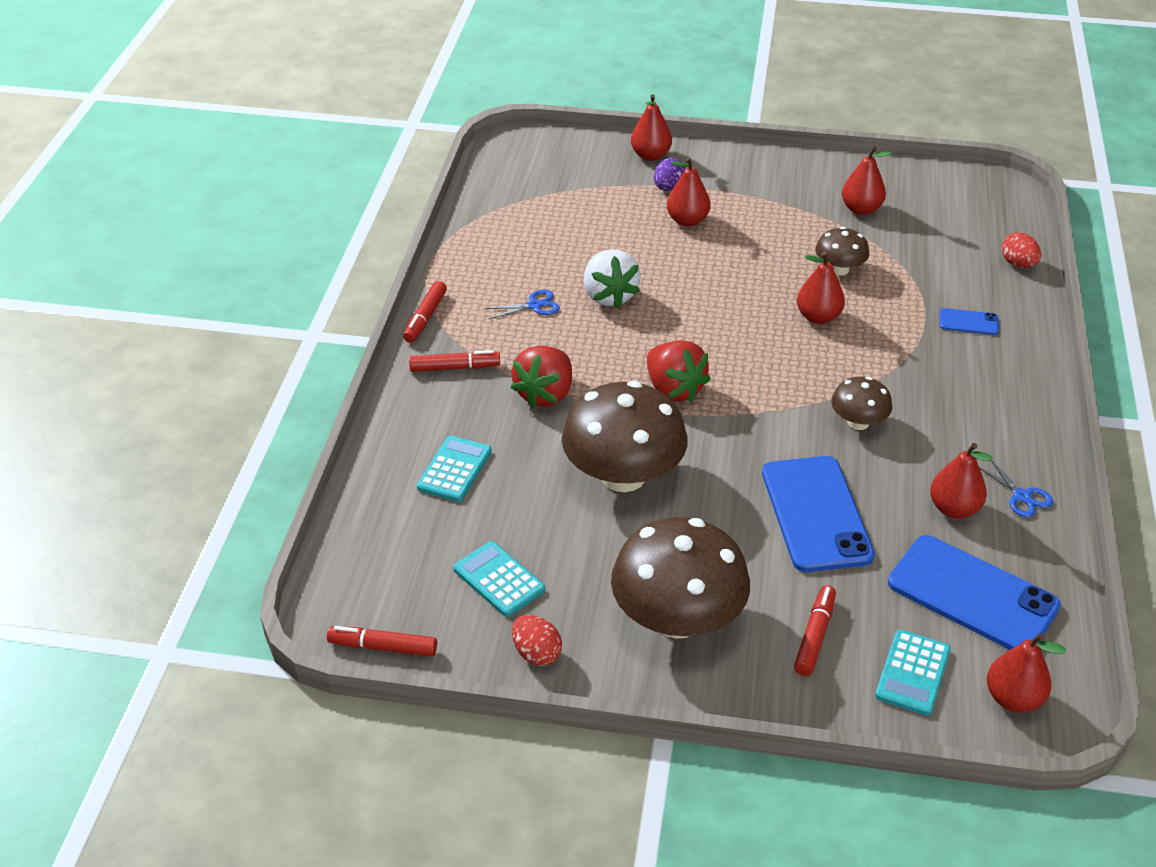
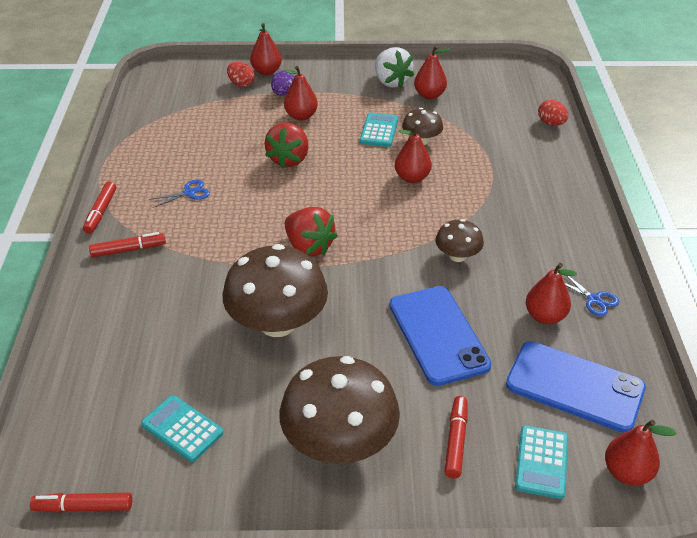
camera: 10 degrees left, 0 degrees up
turquoise calculator [417,436,492,502] -> turquoise calculator moved to [360,113,398,147]
red strawberry [510,346,572,408] -> red strawberry moved to [265,123,309,168]
red egg [512,615,562,666] -> red egg moved to [227,62,255,87]
white strawberry [584,249,641,309] -> white strawberry moved to [375,47,414,88]
blue phone [940,308,999,335] -> none

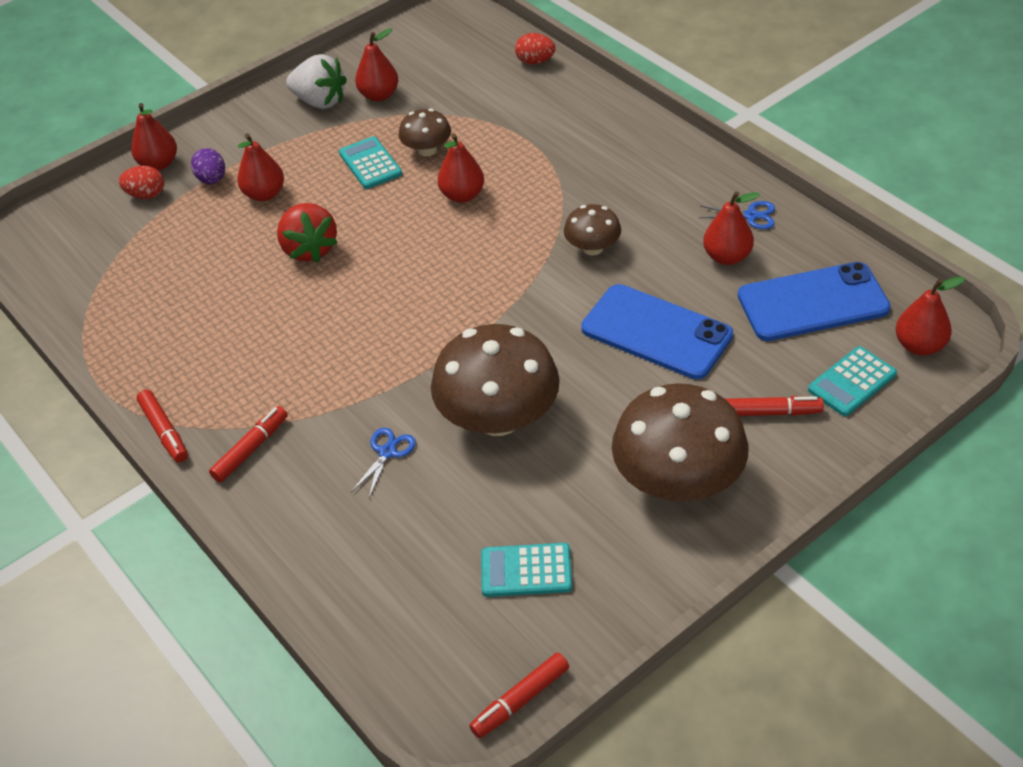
camera: 35 degrees left, 5 degrees up
blue scissors [149,179,210,208] -> blue scissors moved to [351,428,416,498]
red strawberry [285,207,338,256] -> none
red marker [444,396,467,478] -> red marker turned 120 degrees clockwise [726,396,824,416]
turquoise calculator [515,425,568,499] -> turquoise calculator turned 75 degrees clockwise [808,346,897,416]

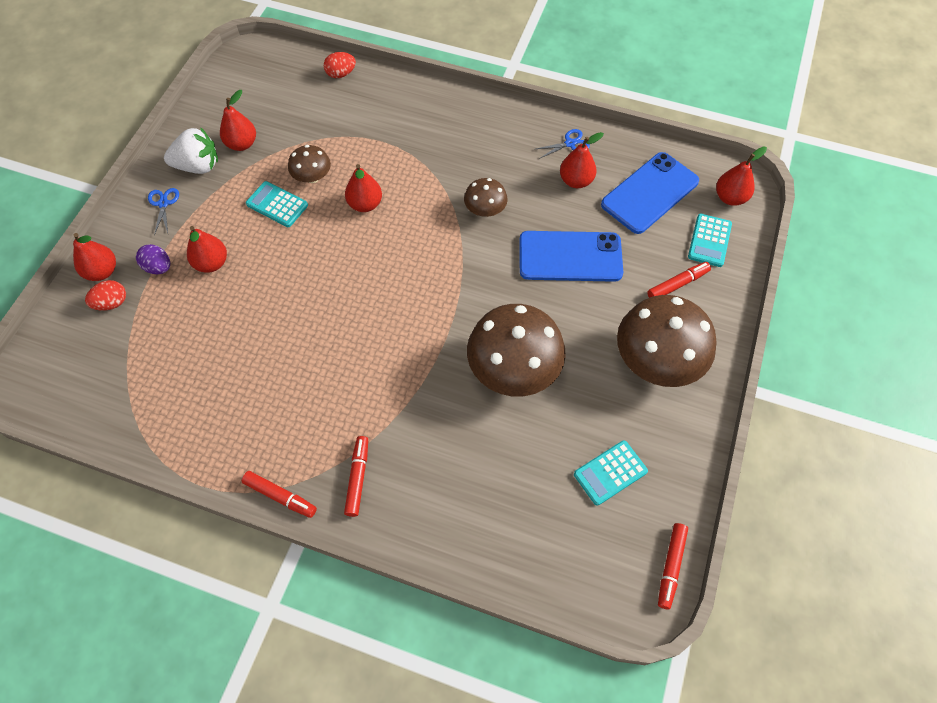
camera: 35 degrees left, 15 degrees up
red strawberry [277,203,338,263] -> none
blue scissors [351,428,416,498] -> blue scissors moved to [148,188,179,235]

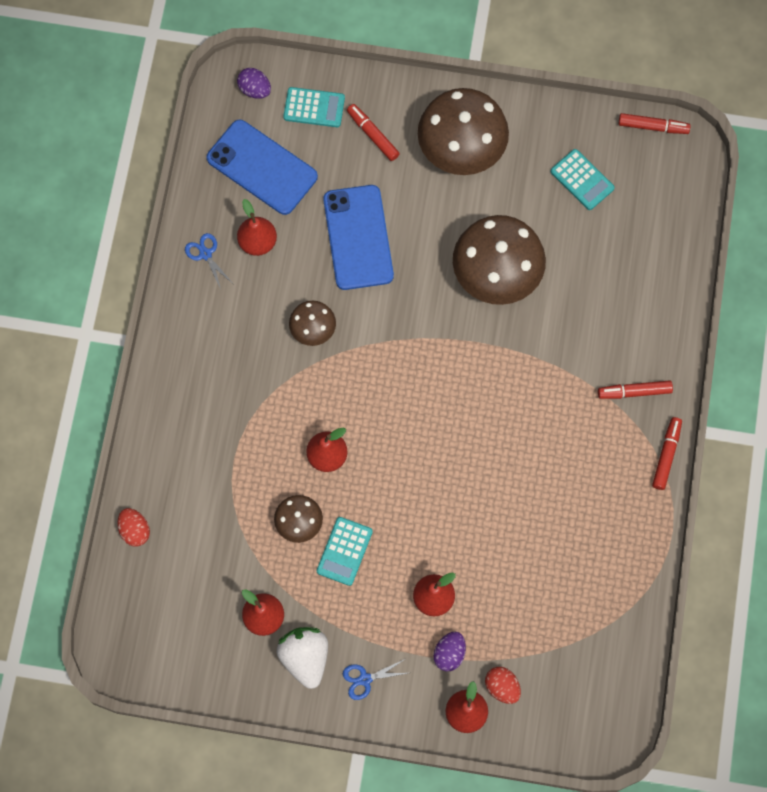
camera: 100 degrees left, 10 degrees up
red pear [716,146,767,206] -> purple egg [237,68,271,99]

